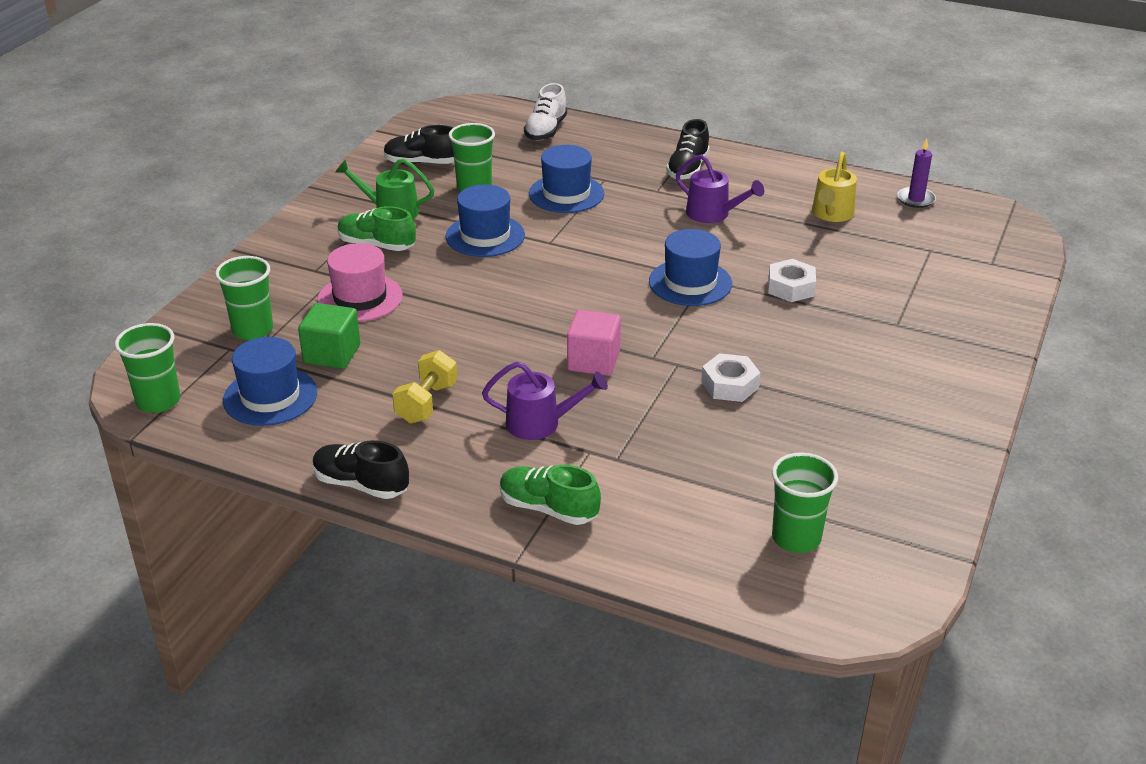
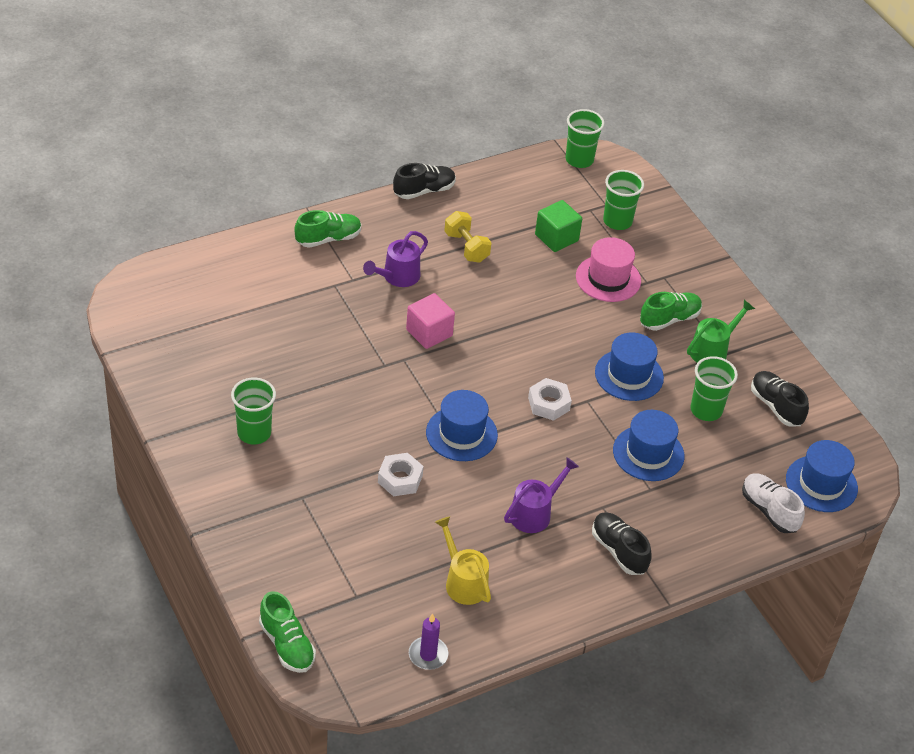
camera: 125 degrees right, 10 degrees up
blue hat [223,337,317,426] -> blue hat moved to [786,440,858,512]
black shoe [384,125,454,164] -> black shoe turned 75 degrees counterclockwise [751,371,809,427]
purple watering can [676,154,764,223] -> purple watering can turned 150 degrees clockwise [504,457,579,533]
white nut [701,353,760,402] -> white nut moved to [528,378,572,421]
green cup [772,452,838,553] -> green cup moved to [231,378,276,444]
none -> green shoe [259,591,316,673]

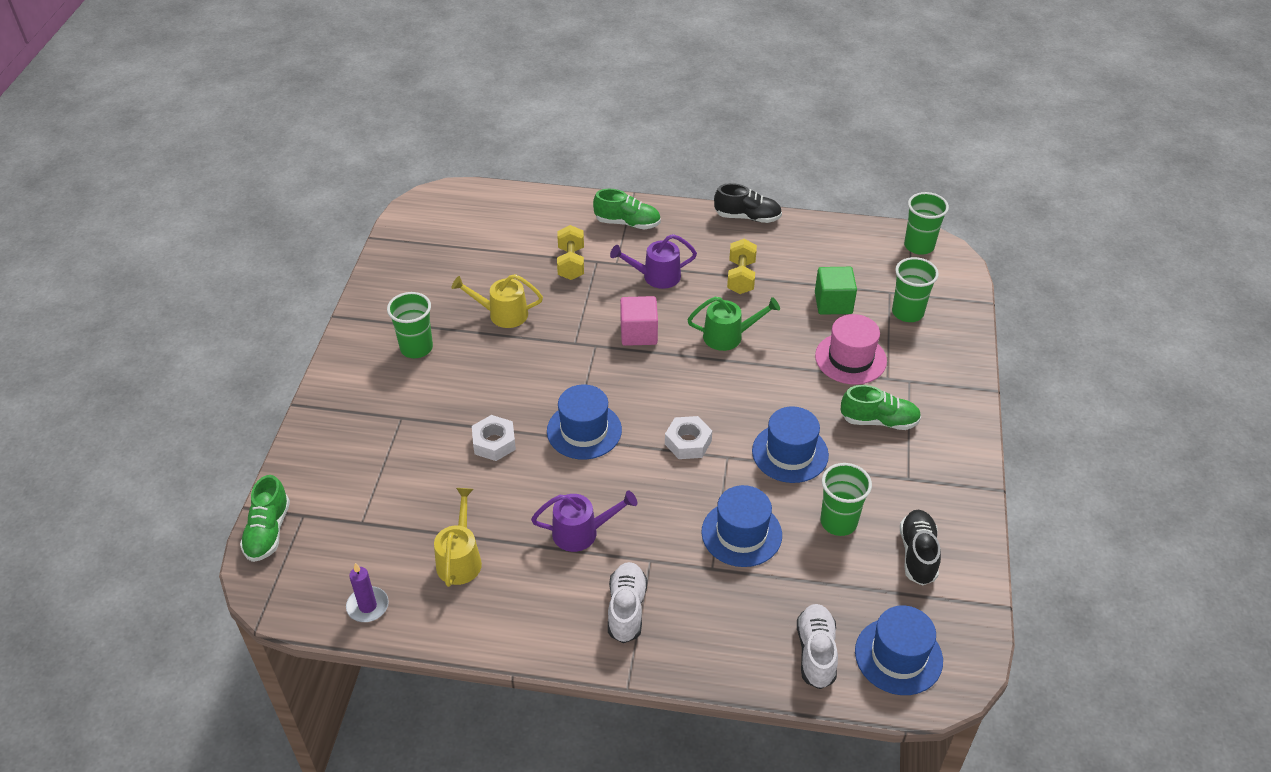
camera: 40 degrees right, 0 degrees up
black shoe [592,512,652,575] -> white shoe [608,562,647,643]
green watering can [687,300,755,363] -> green watering can moved to [687,297,780,351]
none -> yellow watering can [451,274,543,328]
none -> yellow dumbbell [557,225,584,280]

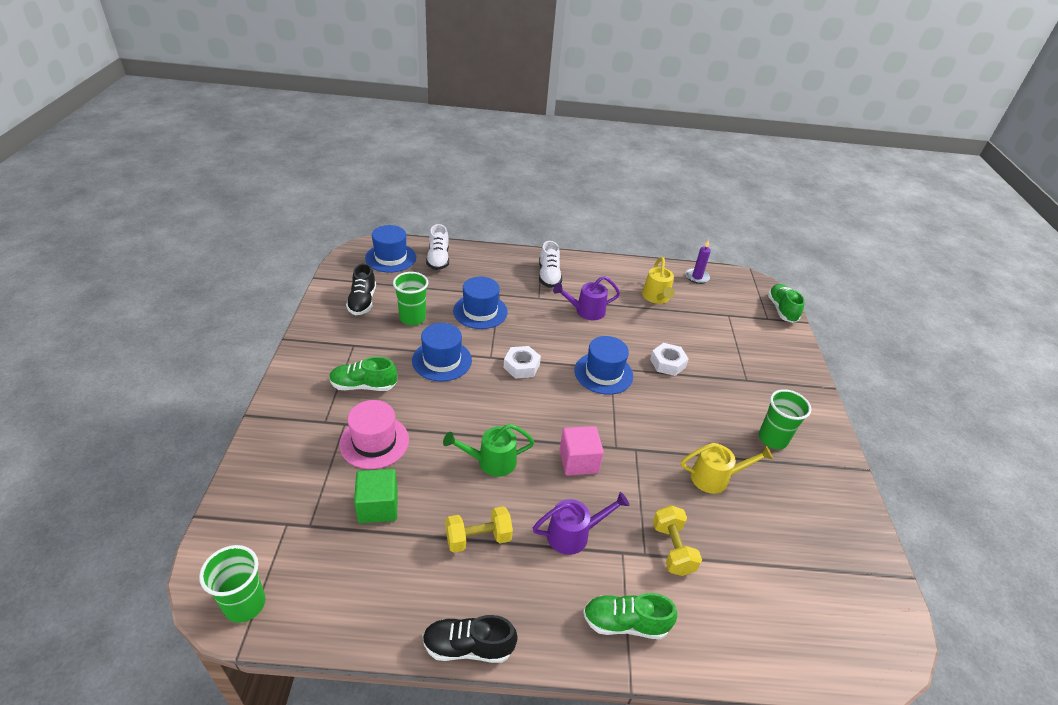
camera: 170 degrees right, 5 degrees down
yellow dumbbell [727,239,757,294] -> yellow dumbbell turned 75 degrees clockwise [445,506,513,553]
green cup [892,257,939,322] -> none

